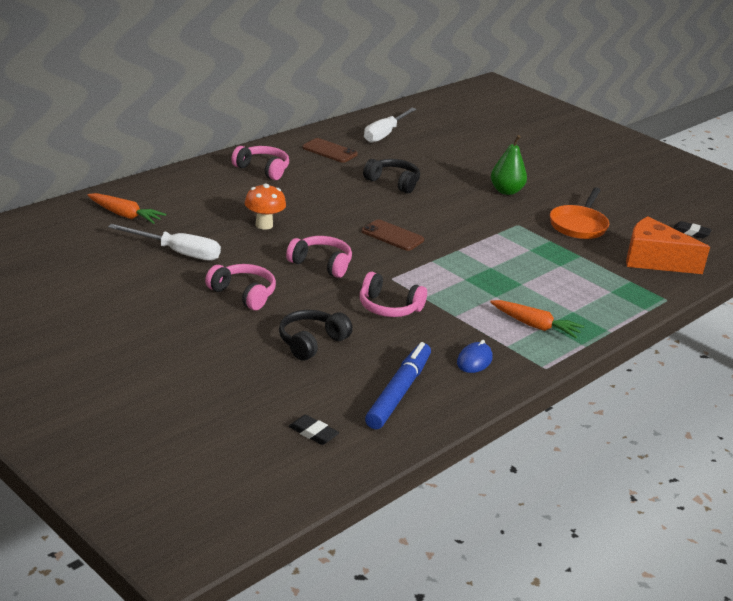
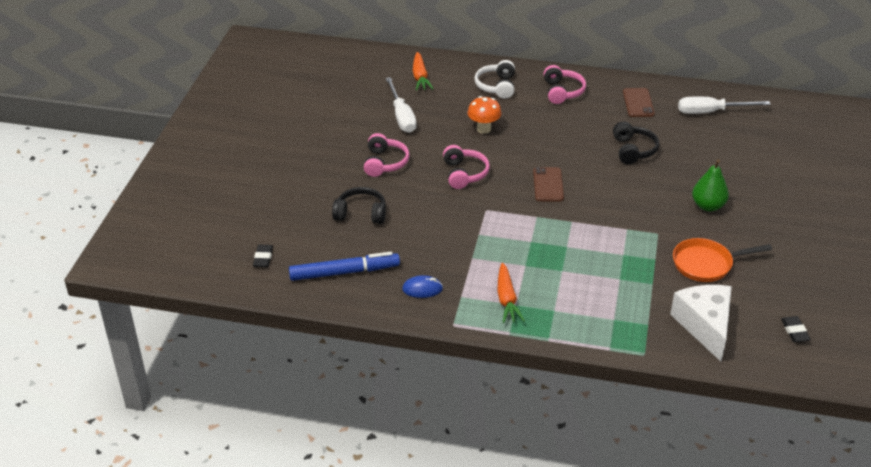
camera: 60 degrees right, 10 degrees up
pink headphones [360,272,427,317] -> none
orange cheese [626,216,710,274] -> white cheese [670,285,732,361]
none -> white headphones [475,60,515,99]

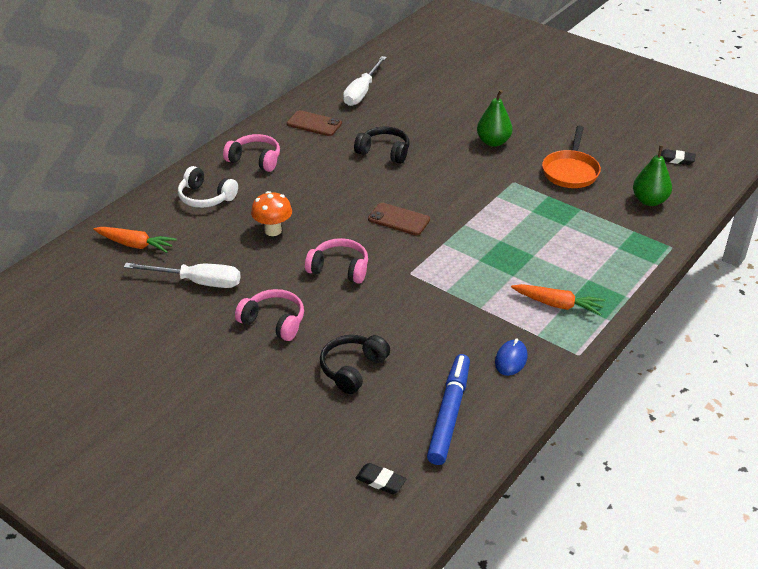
camera: 65 degrees left, 0 degrees up
white cheese [670,285,732,361] -> green pear [633,145,672,206]

